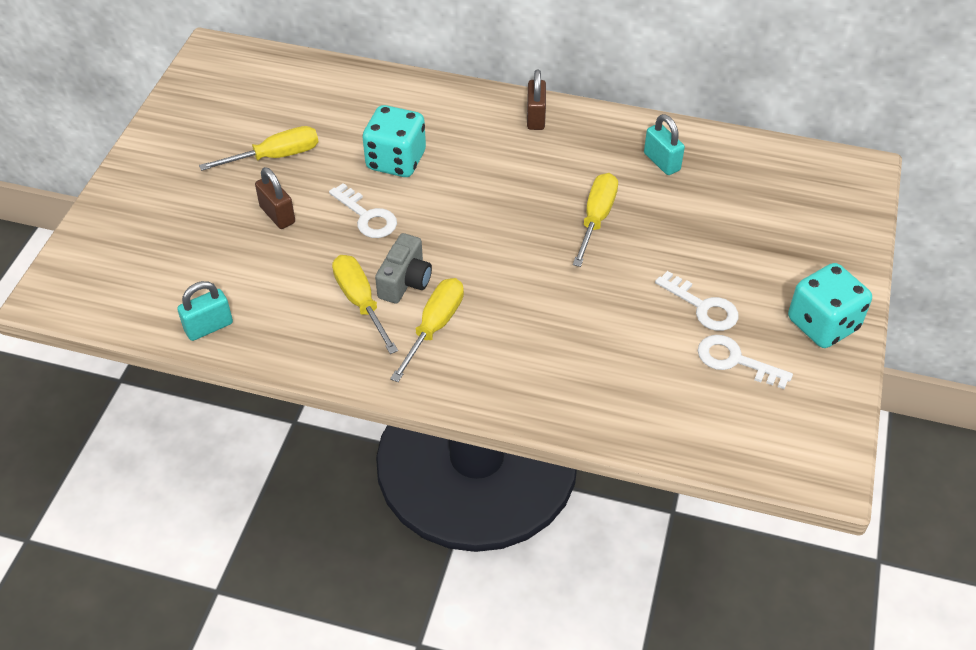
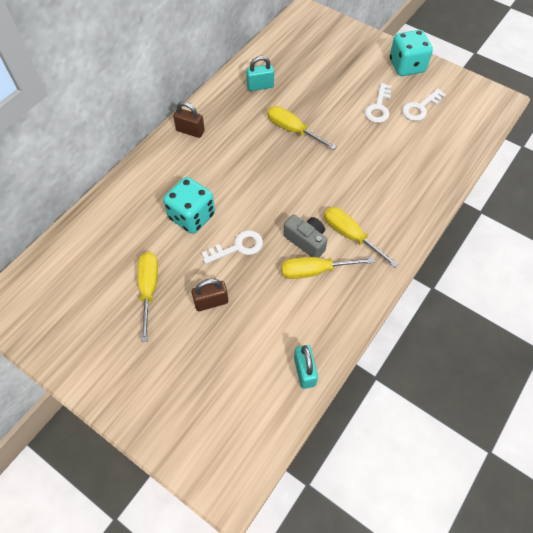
camera: 70 degrees left, 10 degrees up
white key [655,271,739,331] -> white key turned 135 degrees clockwise [365,83,391,123]

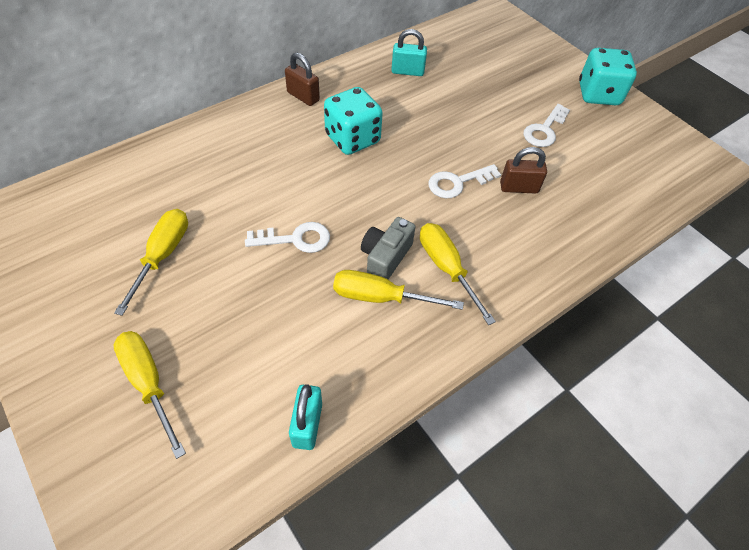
camera: 15 degrees right, 5 degrees down
turquoise dice [163,177,215,234] -> turquoise dice moved to [324,87,383,155]
brown padlock [191,279,228,311] -> brown padlock moved to [500,147,547,194]
yellow screwdriver [267,106,337,150] -> yellow screwdriver moved to [113,331,186,459]
grey camera [283,215,328,258] -> grey camera turned 120 degrees counterclockwise [361,217,415,279]
white key [402,89,446,121] -> white key moved to [429,164,501,198]

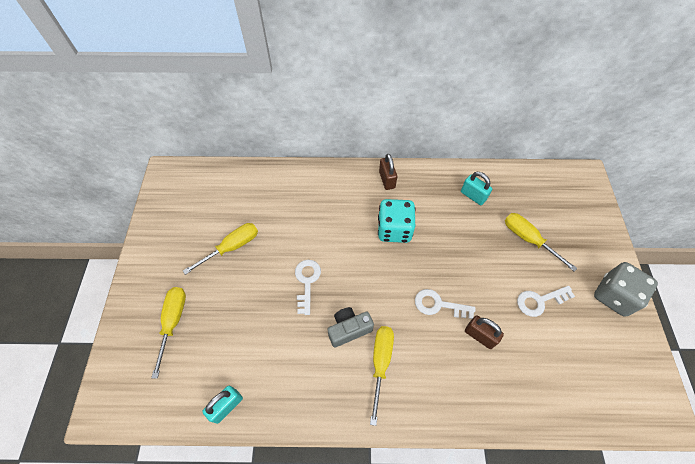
camera: 40 degrees right, 5 degrees up
white key [245,222,330,253] -> white key turned 120 degrees counterclockwise [295,260,321,315]
yellow screwdriver [333,270,464,310] -> yellow screwdriver moved to [505,213,577,271]
turquoise dice [579,48,637,105] -> grey dice [594,262,658,317]

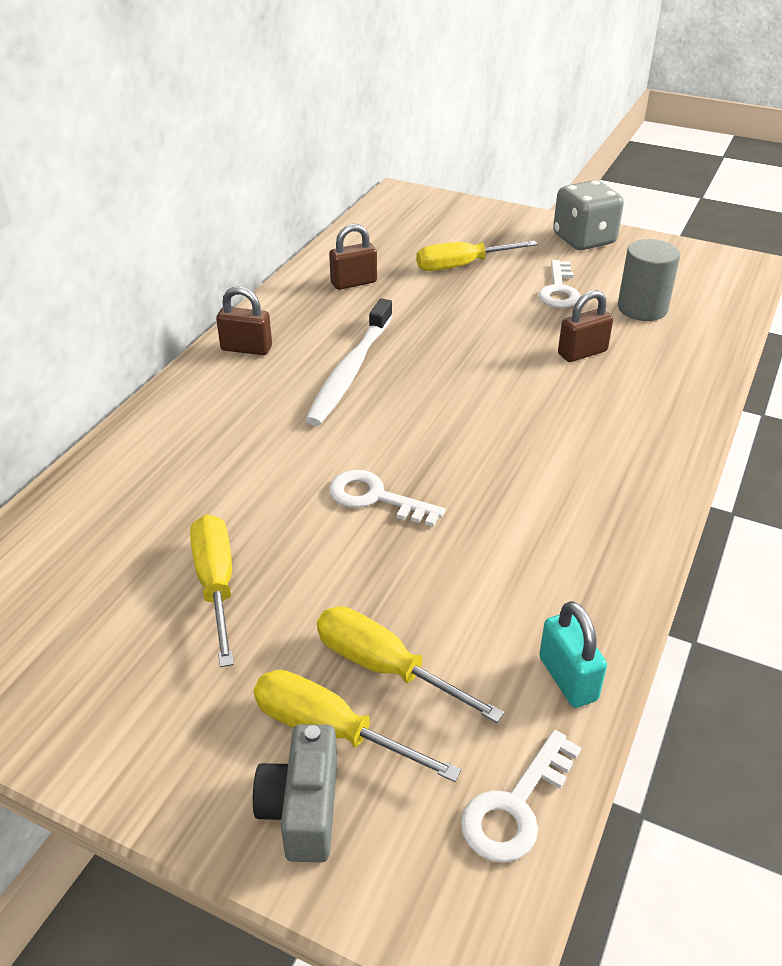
camera: 65 degrees left, 20 degrees down
grey camera [327,307,374,348] -> grey camera moved to [253,724,337,863]
yellow screwdriver [370,326,394,426] -> yellow screwdriver moved to [317,606,504,723]
turquoise dice [378,199,415,243] -> white toothbrush [305,298,393,426]
white key [415,289,475,319] -> white key moved to [461,730,581,862]
turquoise padlock [461,172,492,205] -> brown padlock [329,224,377,290]
none -> grey cylinder [618,239,680,321]

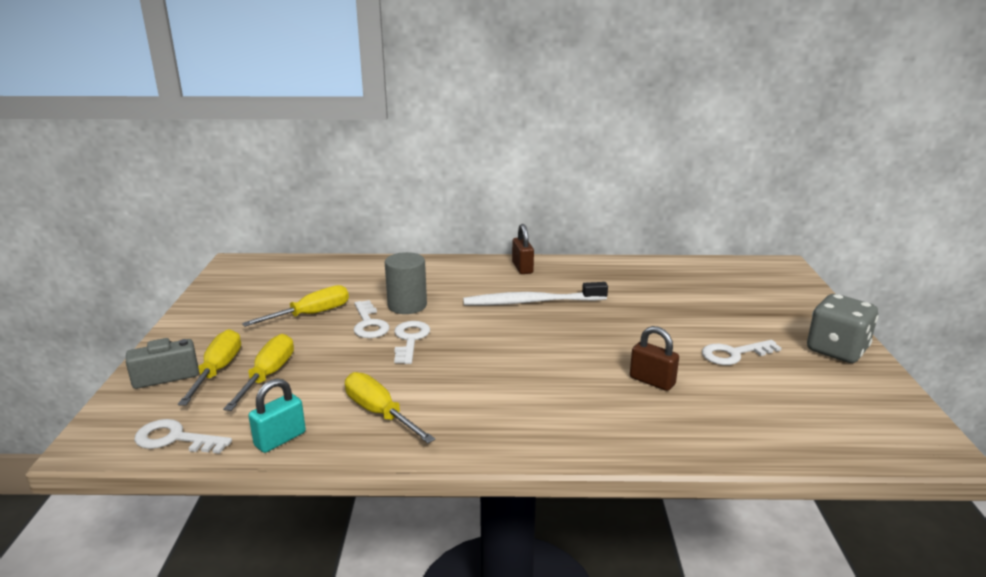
camera: 65 degrees right, 15 degrees down
brown padlock [329,224,377,290] -> none
yellow screwdriver [416,241,538,271] -> yellow screwdriver moved to [345,372,435,443]
grey cylinder [618,239,680,321] -> grey cylinder moved to [385,252,427,314]
none -> white key [354,300,390,338]

